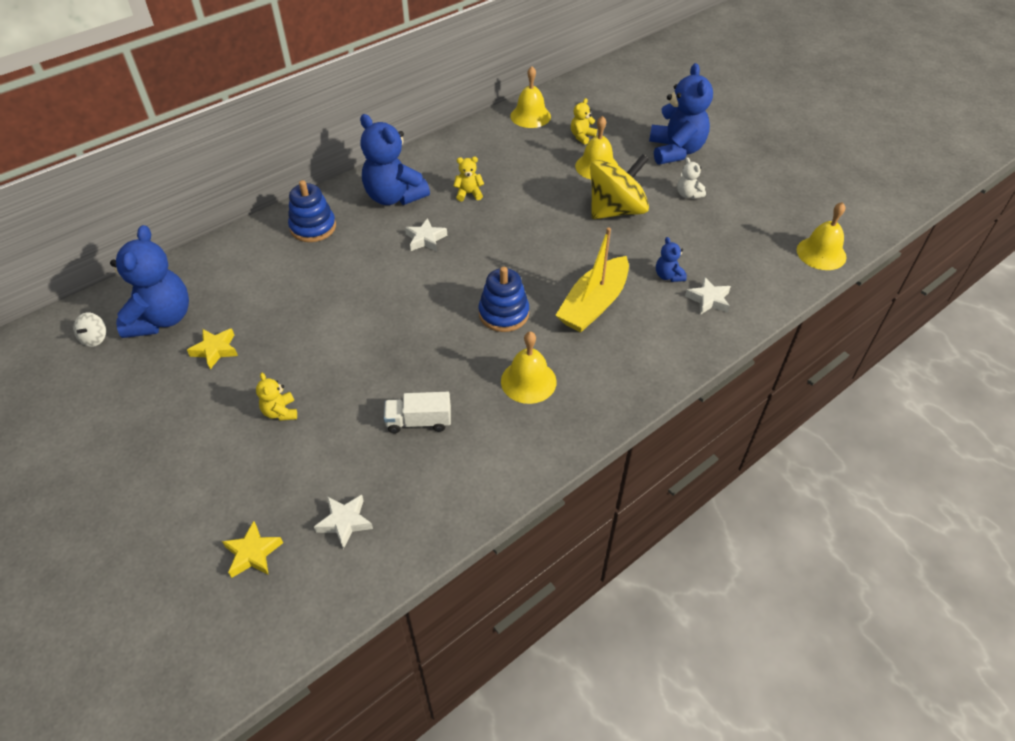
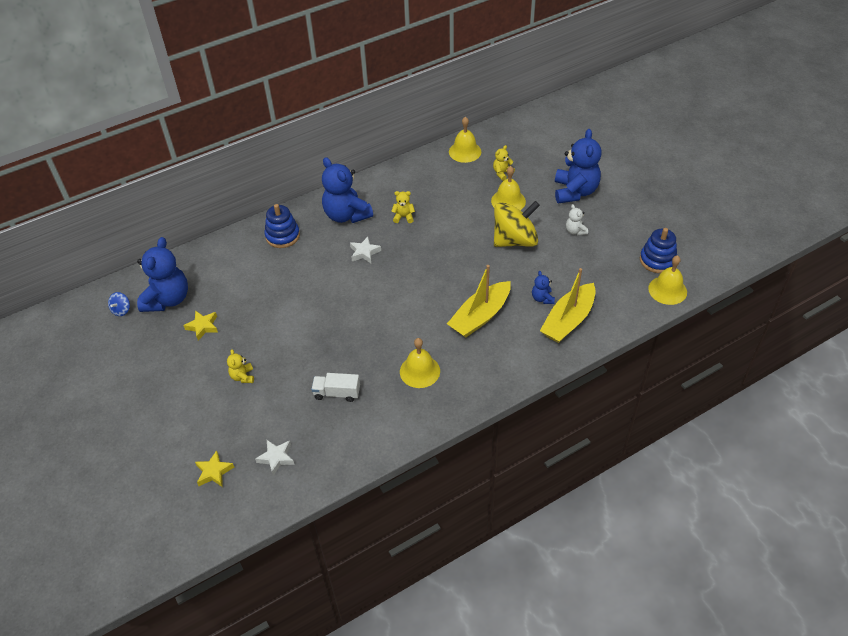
camera: 10 degrees right, 0 degrees up
white spinning top [73,312,106,347] -> blue spinning top [108,292,130,316]
blue stacking toy [478,267,529,332] -> blue stacking toy moved to [640,228,677,273]
white star [685,277,731,315] -> yellow boat [540,268,596,343]

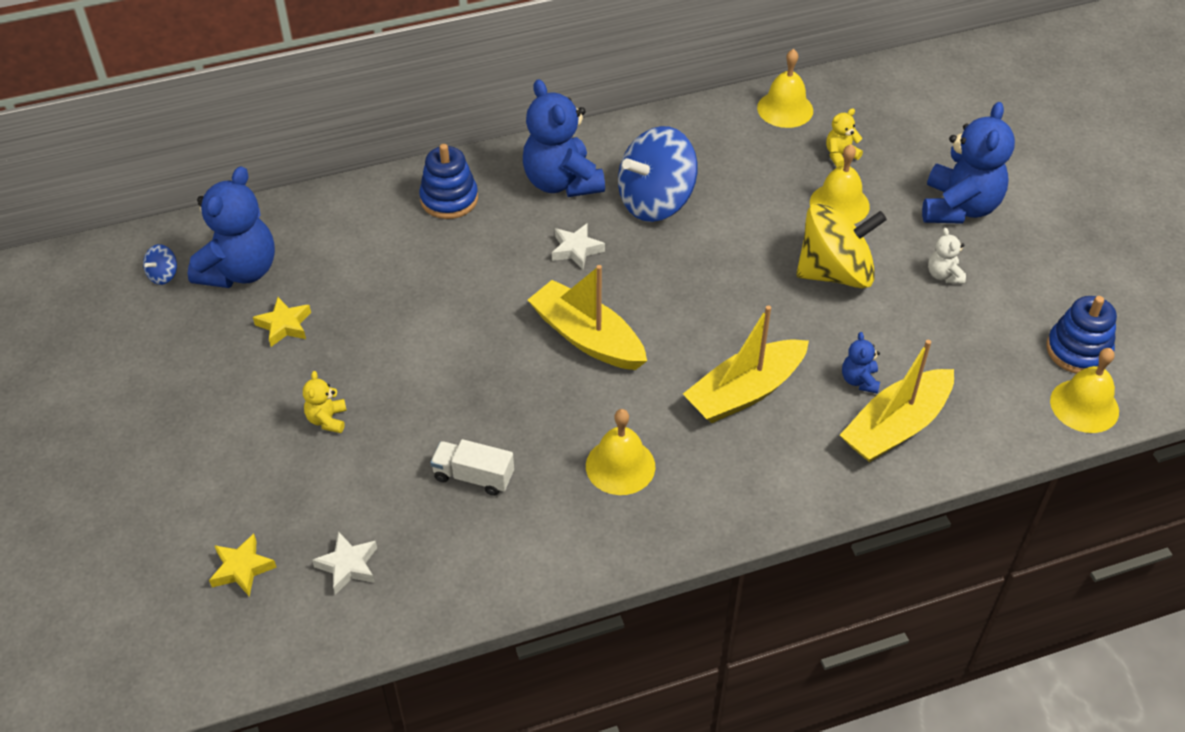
camera: 10 degrees right, 0 degrees up
yellow teddy bear [391,191,415,223] -> blue spinning top [618,126,697,222]
none -> yellow boat [528,265,647,370]

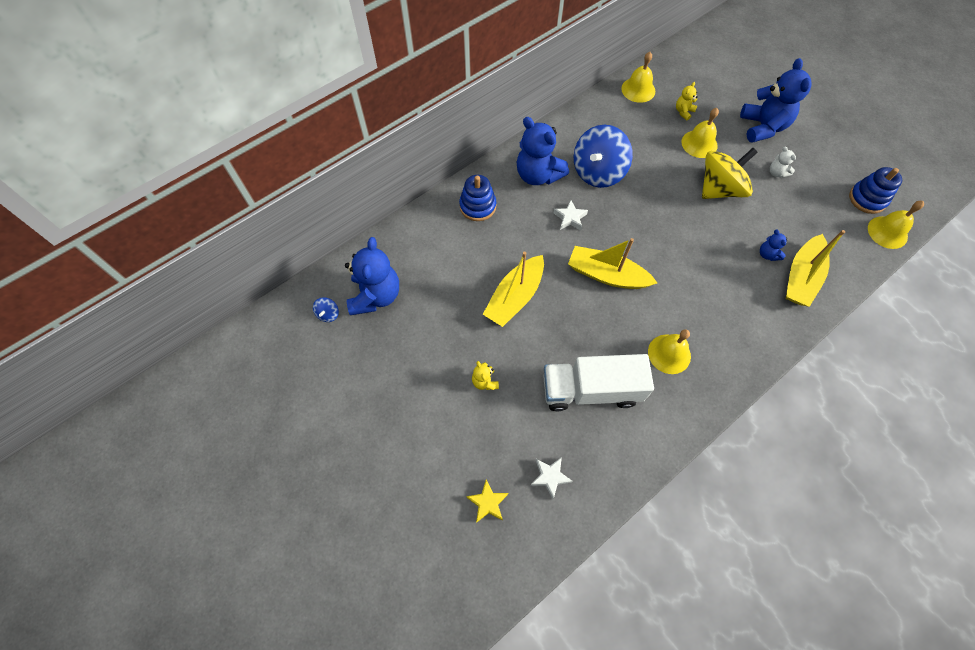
camera: 20 degrees left, 15 degrees up
yellow star [253,297,311,347] -> none
white truck [430,439,514,496] -> white truck [543,354,654,411], size x1.99
yellow boat [683,305,809,423] -> yellow boat moved to [483,252,544,327]

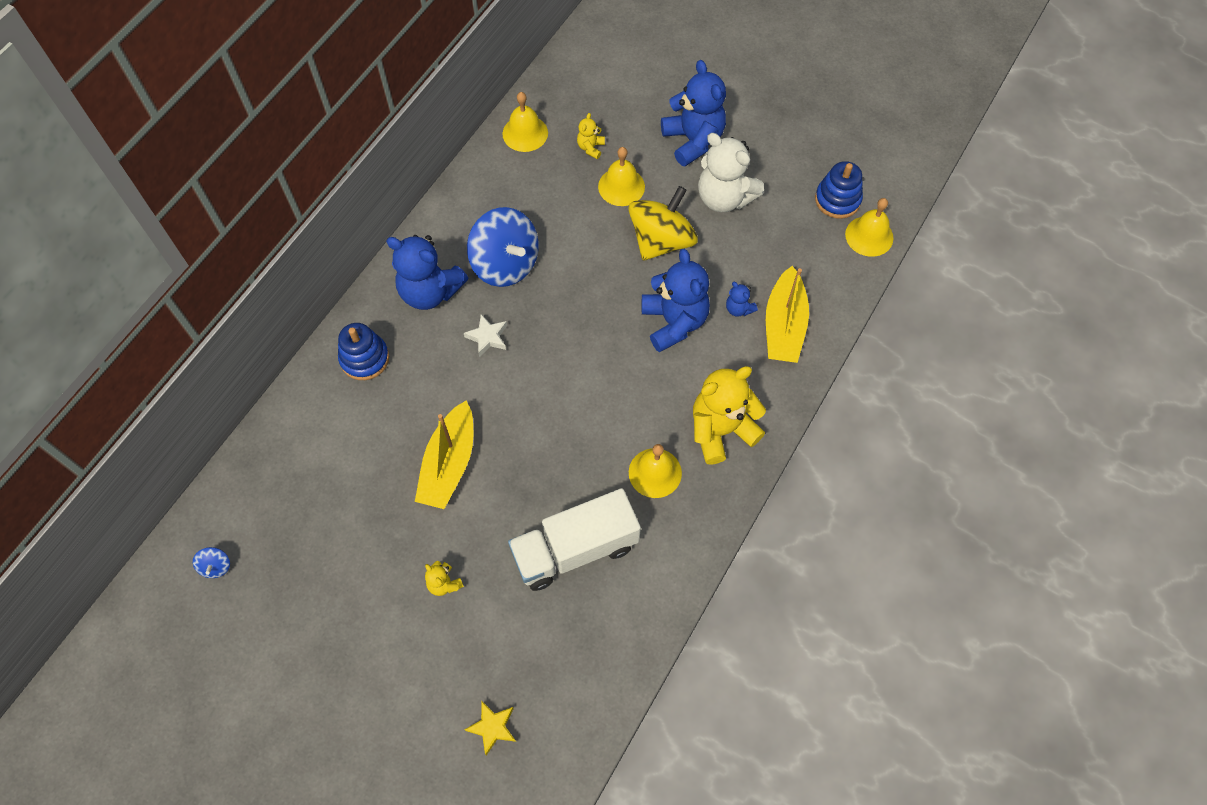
camera: 20 degrees left, 0 degrees up
blue teddy bear [345,237,399,315] -> blue teddy bear moved to [642,249,710,352]
white star [530,457,572,499] -> none
yellow boat [568,238,657,289] -> none
blue spinning top [574,125,633,188] -> blue spinning top turned 60 degrees counterclockwise [467,207,539,287]
white teddy bear [770,147,796,178] -> white teddy bear [698,133,764,212], size x2.19
none -> yellow teddy bear [693,366,766,465]

